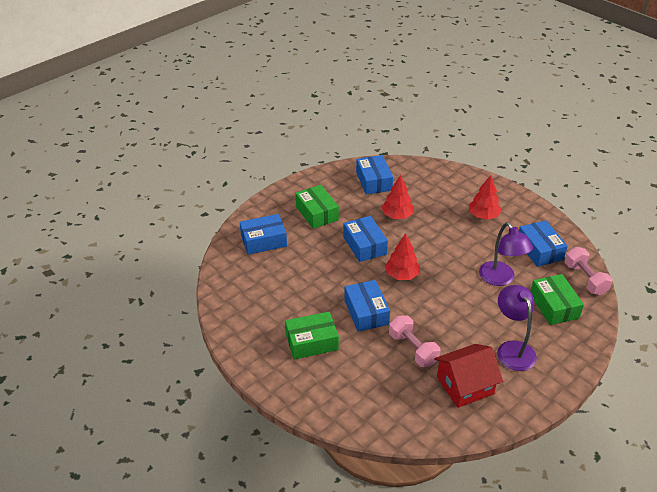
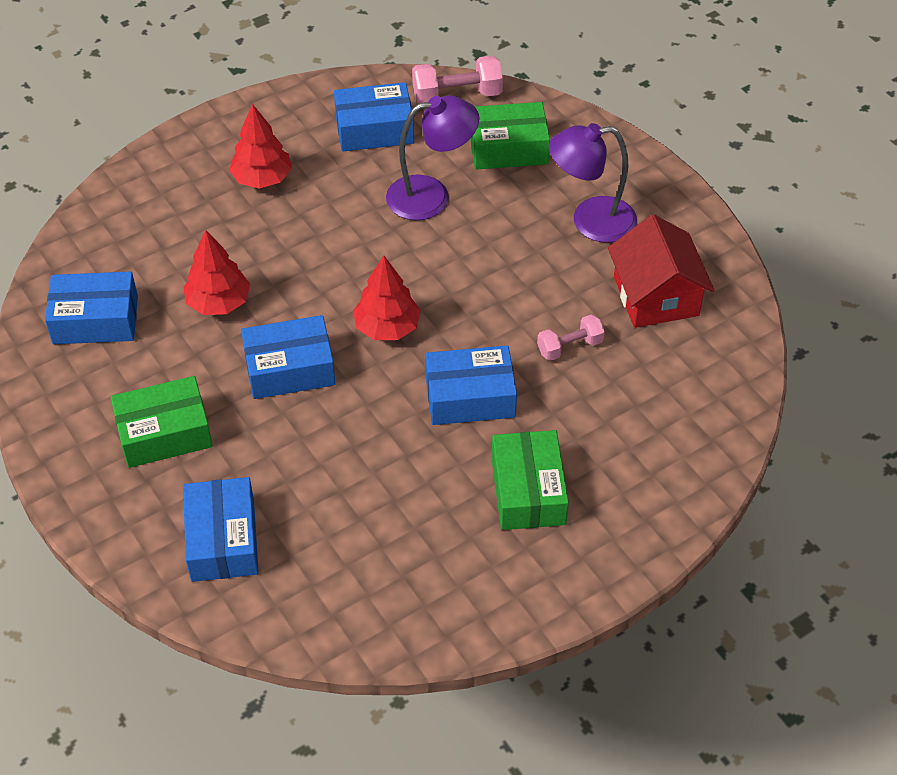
camera: 80 degrees left, 10 degrees up
pink dumbbell [389,315,440,367] -> pink dumbbell [537,315,605,361], size x0.64

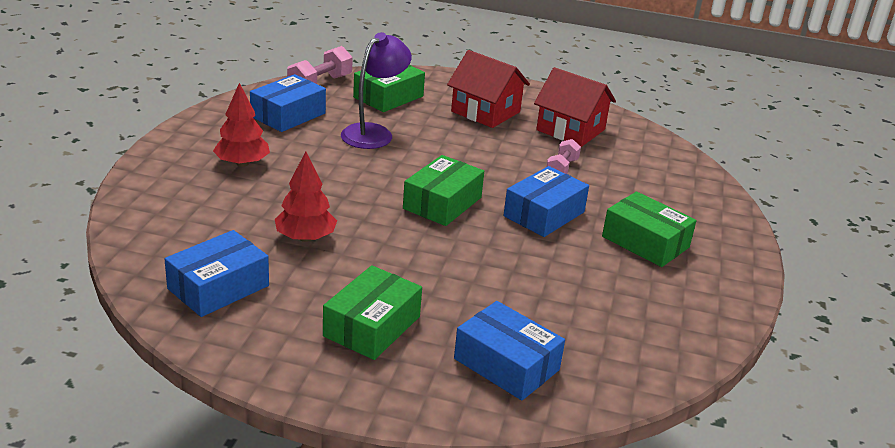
camera: 45 degrees left, 20 degrees down
blue box [241,315,336,399] -> none
red tree [353,255,421,340] -> green box [403,155,484,226]
purple lamp [549,123,637,243] -> red house [447,50,530,128]

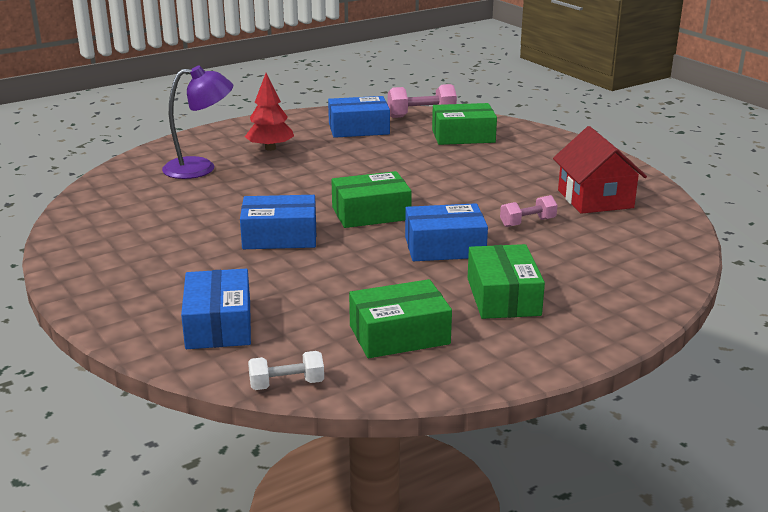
camera: 45 degrees right, 5 degrees down
blue box [164,230,269,317] -> blue box moved to [240,195,316,249]
red tree [275,152,337,242] -> none
green box [323,265,422,360] -> green box moved to [349,279,452,358]
purple lamp [341,32,412,149] -> purple lamp moved to [162,65,233,179]
red house [447,50,530,128] -> none
none -> white dumbbell [248,351,324,390]

